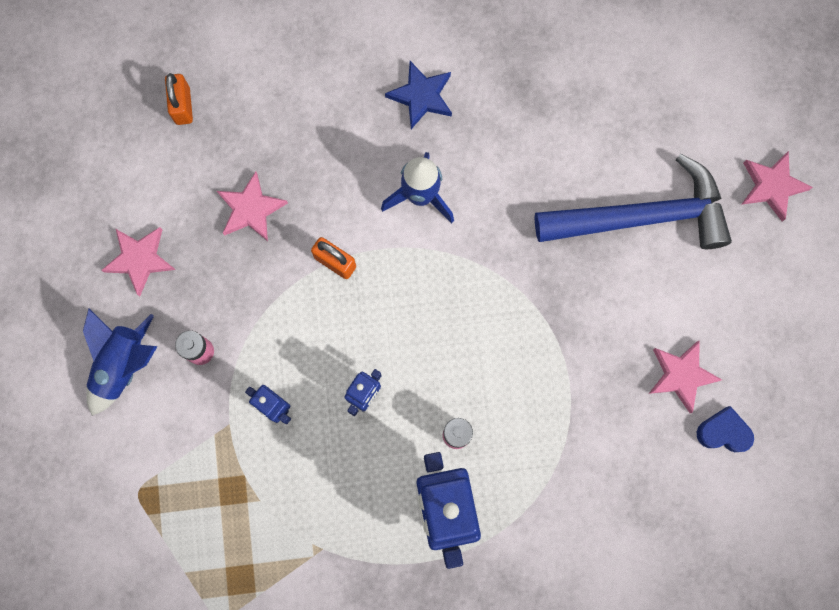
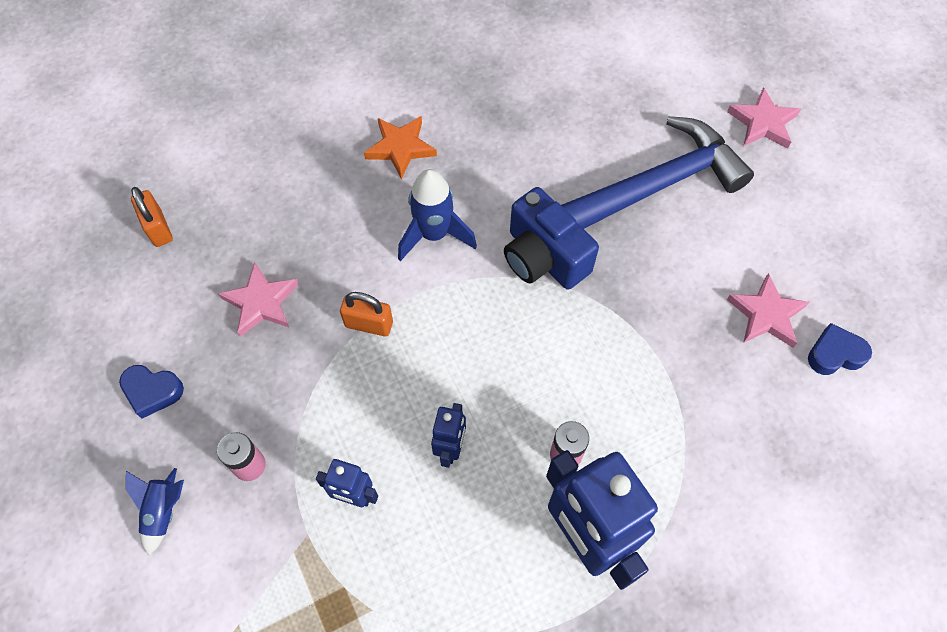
camera: 20 degrees left, 15 degrees down
blue rocket [83,308,158,416] -> blue rocket [126,468,184,555], size x0.63
pink star [101,227,176,296] -> blue heart [119,365,184,419]
blue star [385,61,452,129] -> orange star [364,116,437,179]
none -> blue camera [504,187,599,290]

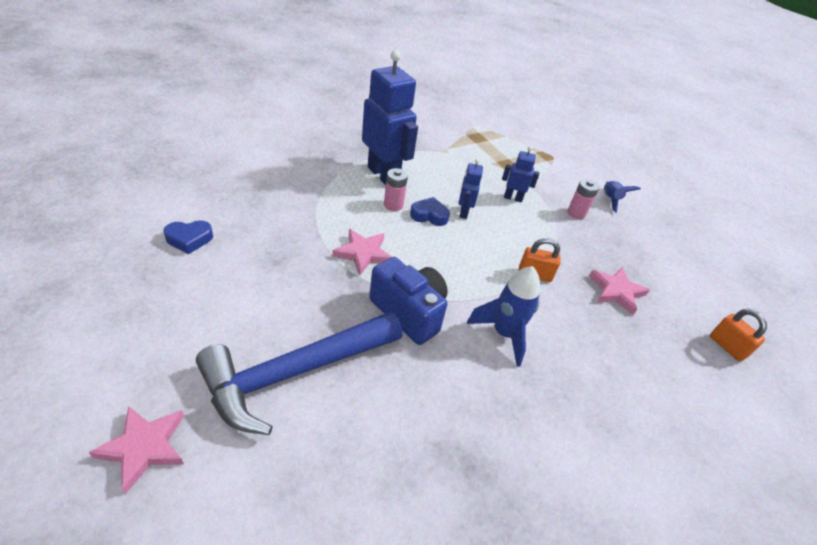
camera: 170 degrees right, 20 degrees down
blue heart [119,365,184,419] -> blue heart moved to [410,197,450,226]
orange star [364,116,437,179] -> none
pink star [727,273,809,347] -> pink star moved to [332,229,391,276]

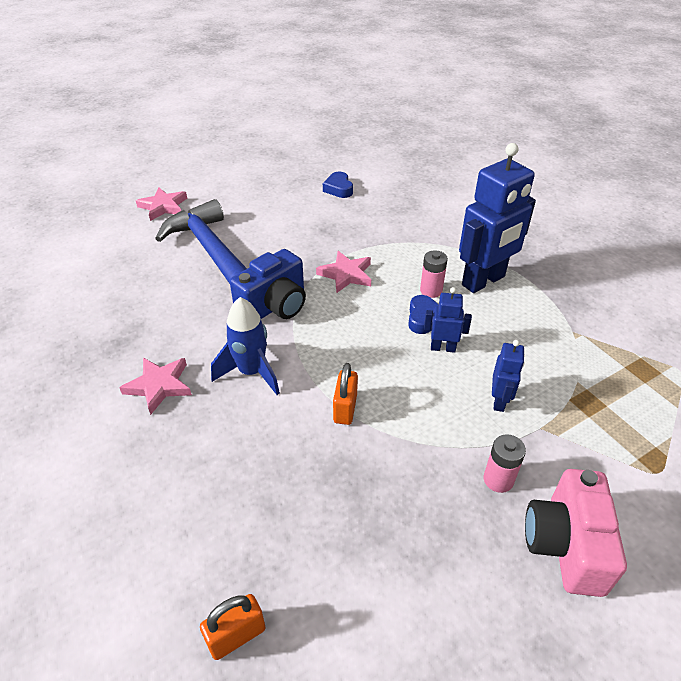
camera: 95 degrees right, 0 degrees up
pink star [589,267,650,315] -> pink star moved to [119,358,192,415]
blue rocket [604,181,641,213] -> pink camera [525,469,627,597]

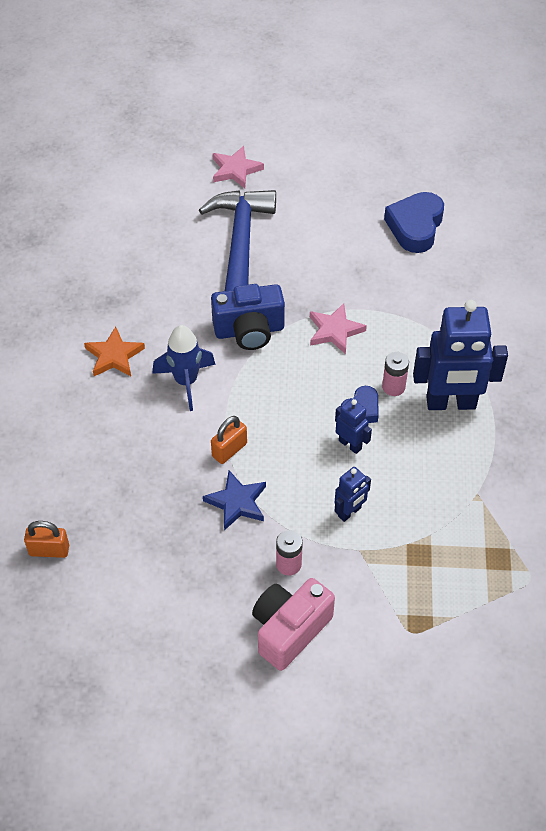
camera: 35 degrees right, 10 degrees up
pink star [119,358,192,415] -> orange star [84,327,145,376]
blue heart [323,172,353,198] -> blue heart [384,192,444,253], size x1.69
none -> blue star [203,470,266,530]

